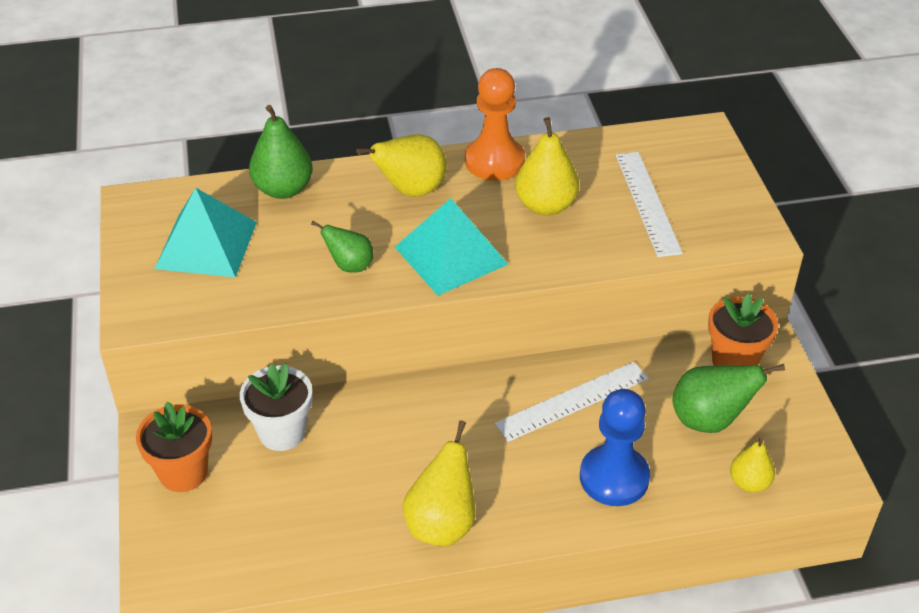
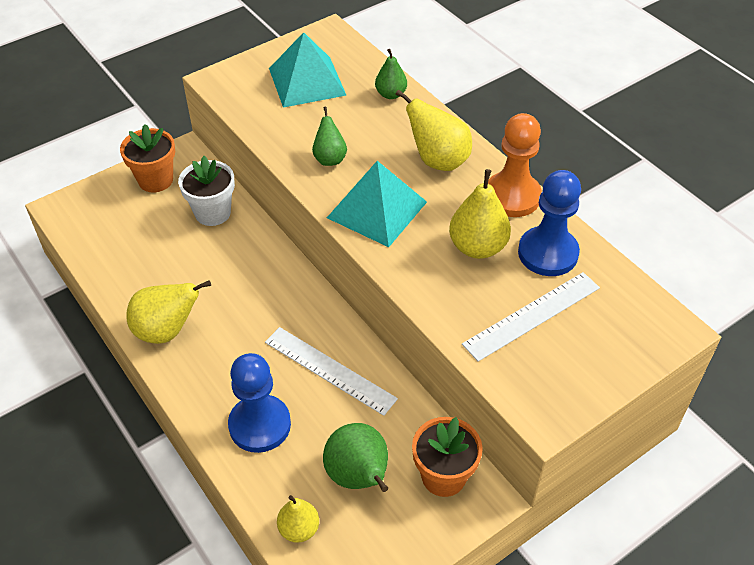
camera: 65 degrees right, 5 degrees up
green pear [249,105,313,199] -> green pear [375,49,407,99], size x0.62
none -> blue pawn [518,170,581,276]

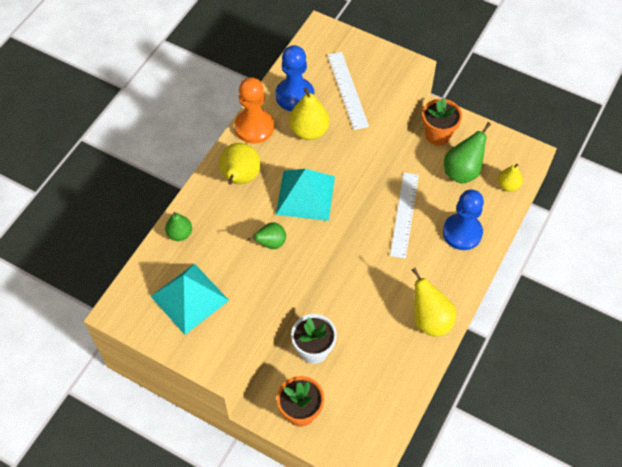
camera: 115 degrees left, 10 degrees up
white ruler [462,272,600,362] -> white ruler turned 45 degrees clockwise [327,52,369,130]

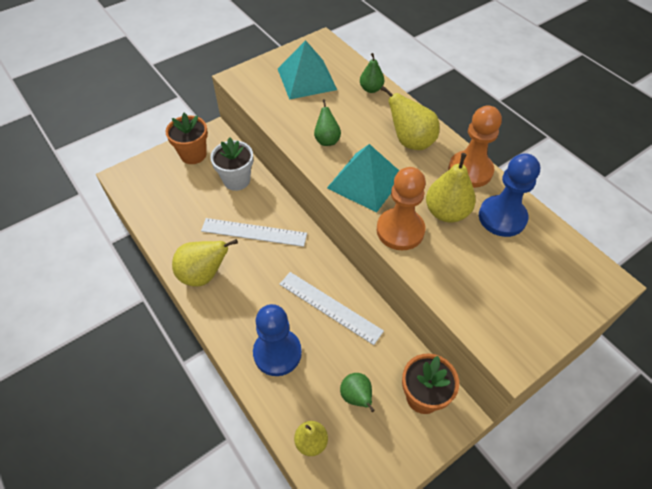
camera: 115 degrees right, 5 degrees down
white ruler [327,52,369,130] -> white ruler moved to [201,218,307,247]
green pear [444,122,491,184] -> green pear [340,373,375,412], size x0.62
none -> orange pawn [377,167,426,250]

